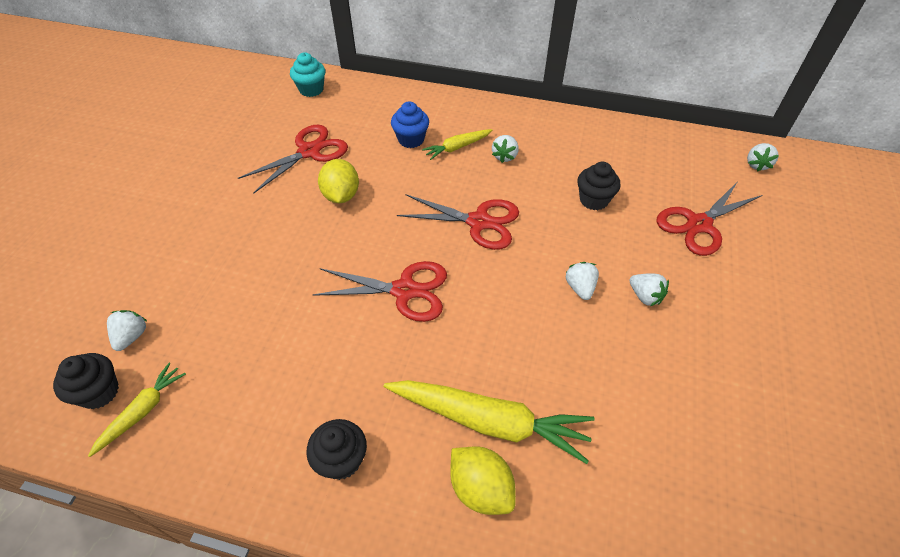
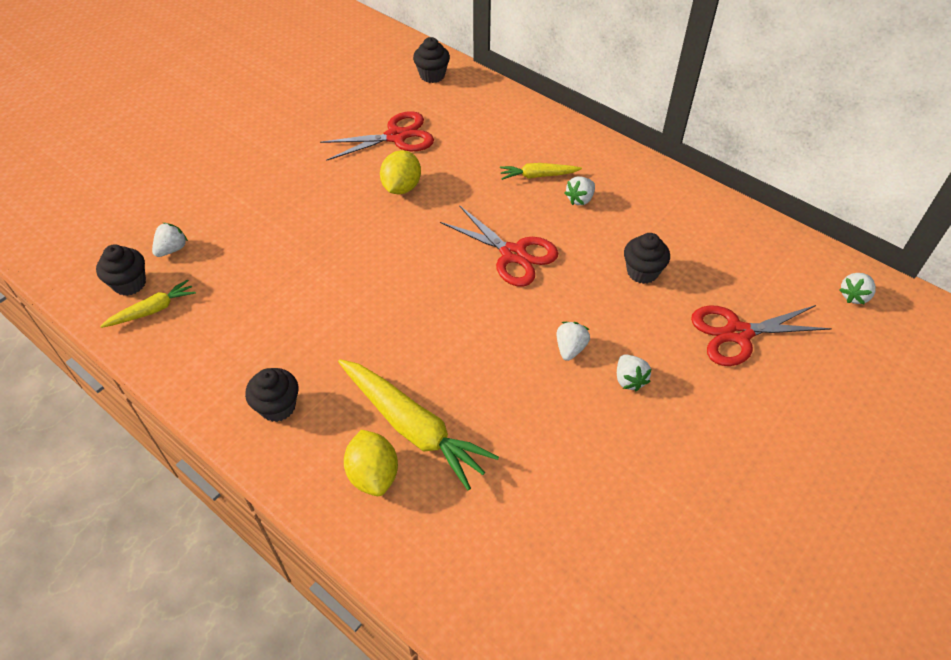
camera: 25 degrees right, 0 degrees up
turquoise cupcake [290,52,325,97] -> black cupcake [413,37,450,83]
red scissors [313,261,447,322] -> none
blue cupcake [391,102,429,148] -> none

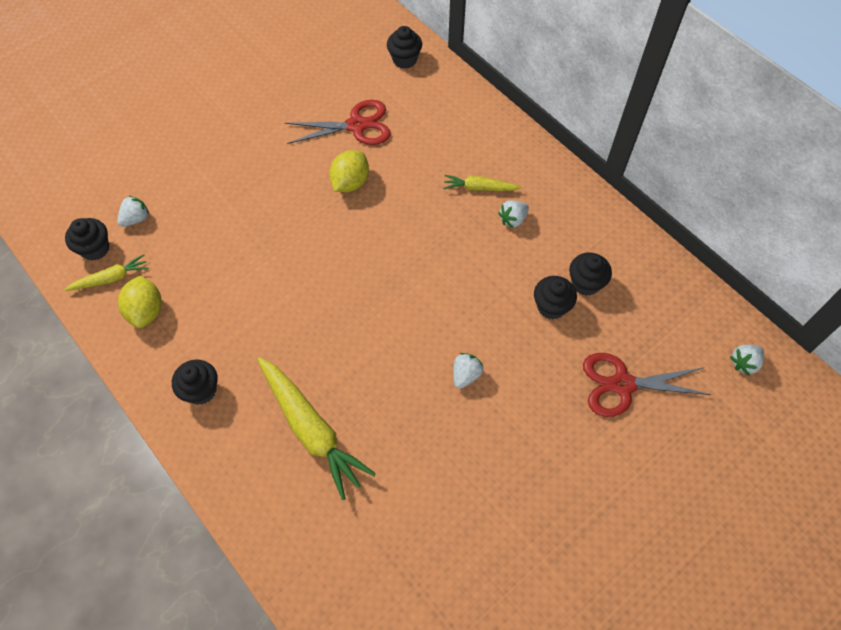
camera: 10 degrees right, 10 degrees up
yellow lemon [344,430,398,496] -> yellow lemon moved to [118,275,162,328]
red scissors [440,205,559,287] -> none
white strawberry [617,354,652,391] -> none
none -> black cupcake [569,253,612,296]

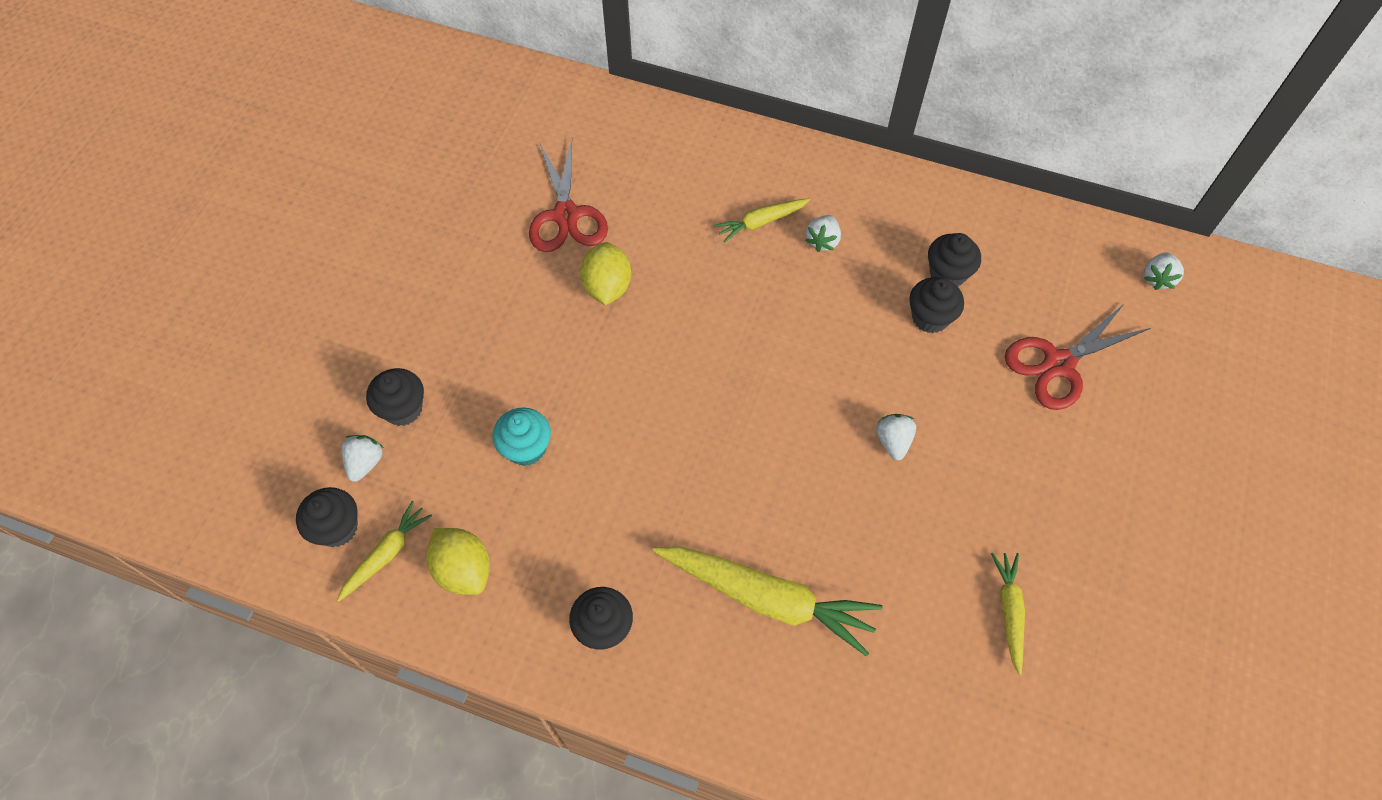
camera: 30 degrees left, 0 degrees up
red scissors [285,100,391,145] -> red scissors turned 120 degrees clockwise [529,139,608,252]
black cupcake [387,26,422,69] -> black cupcake moved to [366,368,424,426]
none -> turquoise cupcake [493,408,551,466]
none -> yellow carrot [991,553,1025,676]

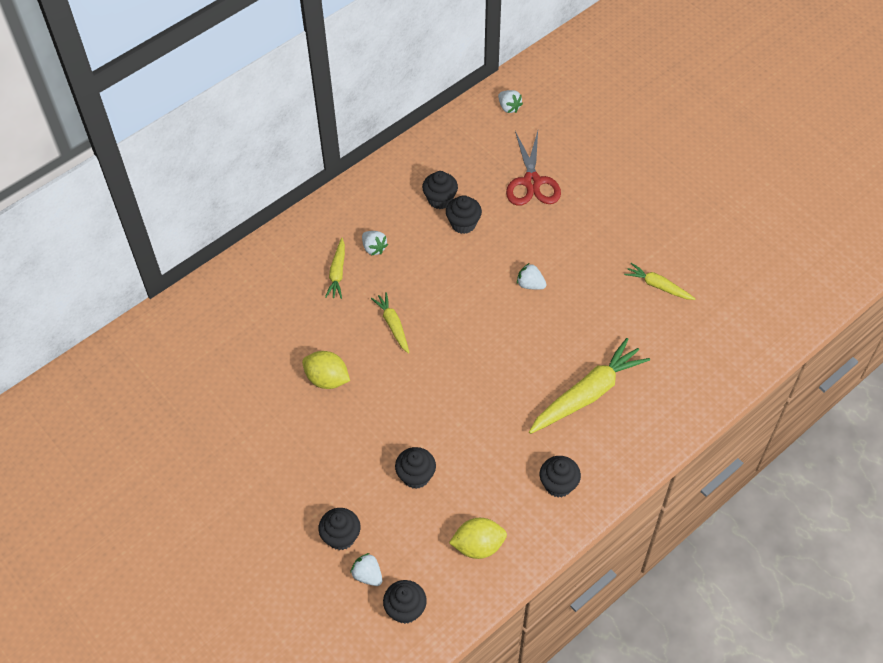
camera: 60 degrees left, 5 degrees down
yellow carrot [337,501,432,602] -> yellow carrot moved to [371,292,409,353]
turquoise cupcake [493,408,551,466] -> black cupcake [395,447,436,489]
red scissors [529,139,608,252] -> none

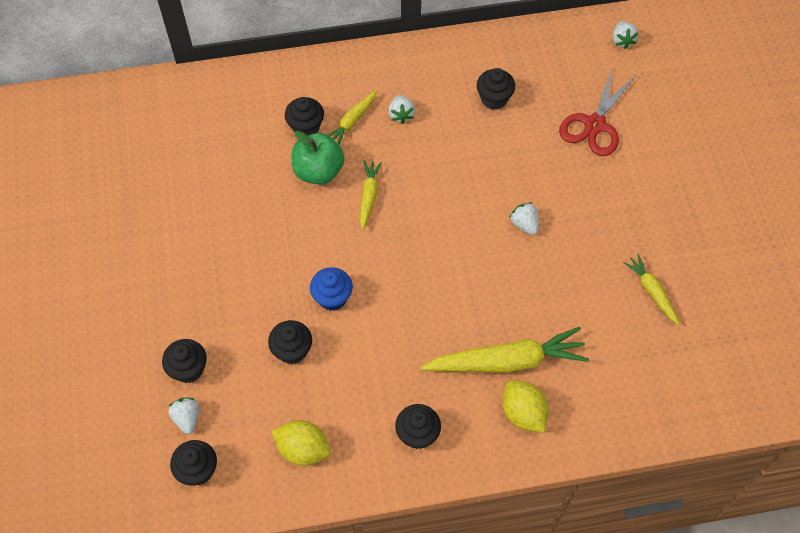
camera: 30 degrees right, 5 degrees up
yellow lemon [302,351,350,389] -> yellow lemon moved to [502,380,549,433]
black cupcake [446,195,482,234] -> black cupcake moved to [285,97,324,136]
none -> green apple [291,131,344,185]
none -> blue cupcake [310,267,353,311]

